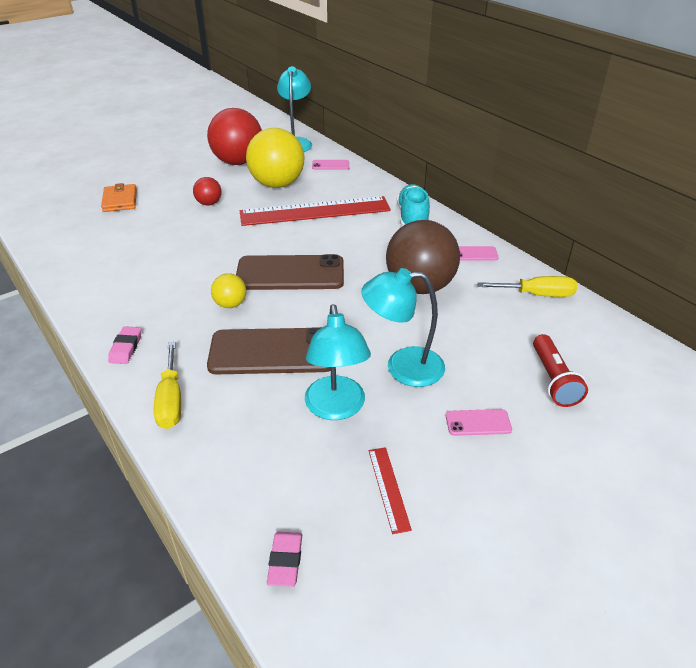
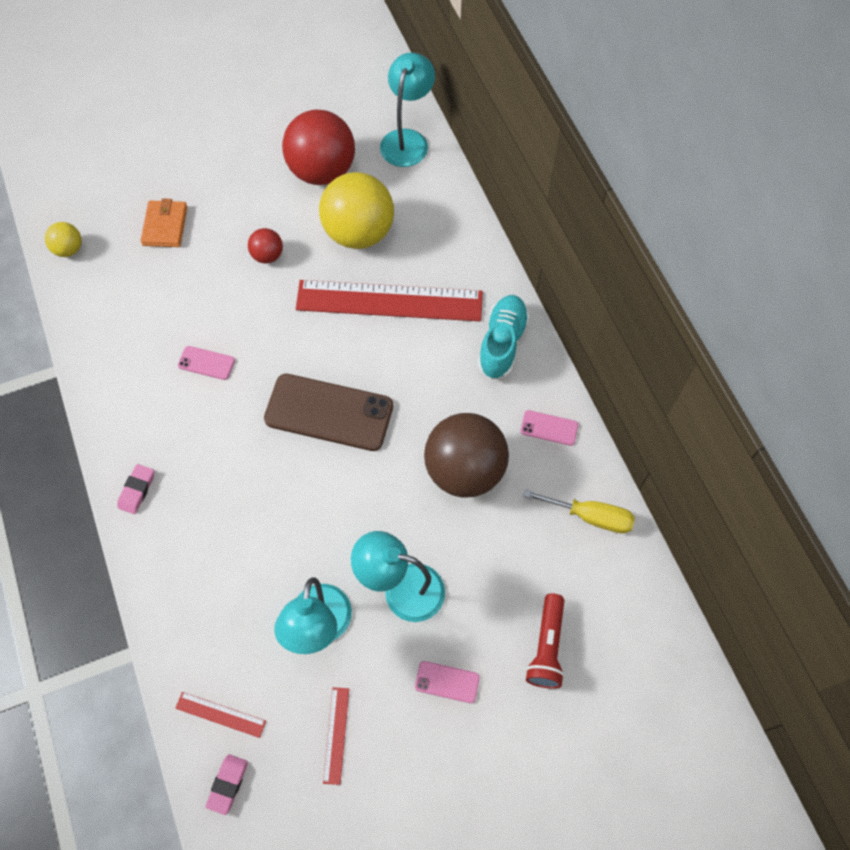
camera: 15 degrees right, 25 degrees up
yellow screwdriver [154,342,181,429] -> none
brown phone [207,327,331,374] -> none
yellow ball [211,273,246,308] -> yellow ball moved to [45,222,82,257]
pink phone [312,160,349,170] -> pink phone moved to [178,346,235,380]
none -> red ruler [175,692,266,738]

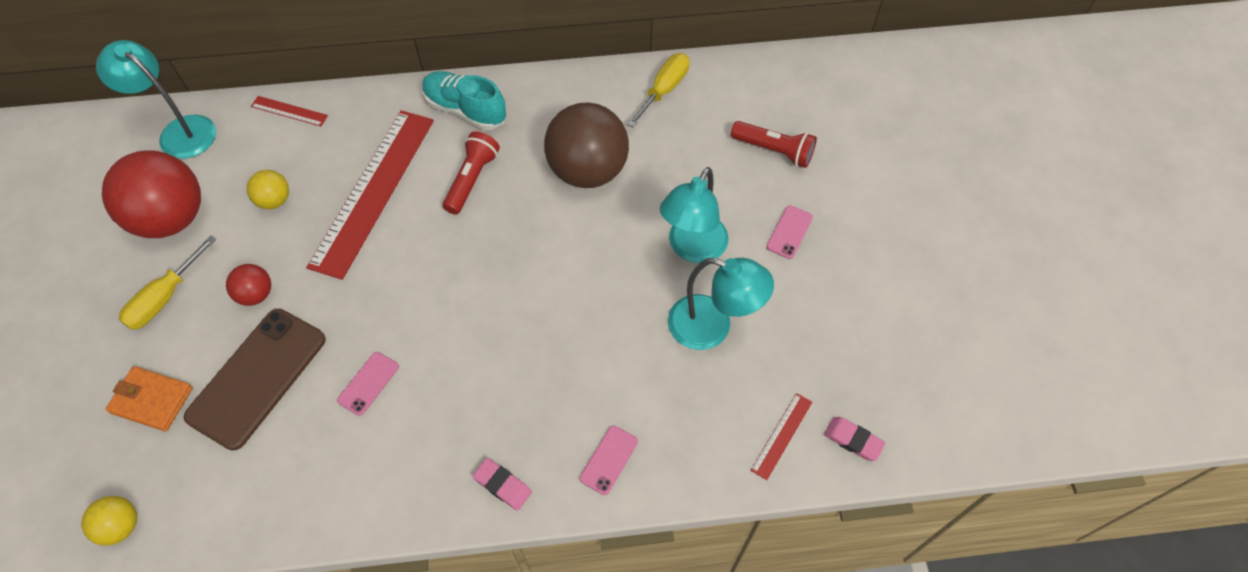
camera: 75 degrees left, 5 degrees down
brown phone [264,374,393,451] -> brown phone moved to [184,309,326,450]
yellow ball [319,172,394,249] -> yellow ball [247,170,289,209], size x0.47
red ruler [323,687,349,785] -> red ruler moved to [251,96,328,126]
pink phone [520,410,578,446] -> pink phone moved to [580,426,638,495]
none -> yellow screwdriver [119,236,216,330]
none -> red flashlight [443,131,500,215]

